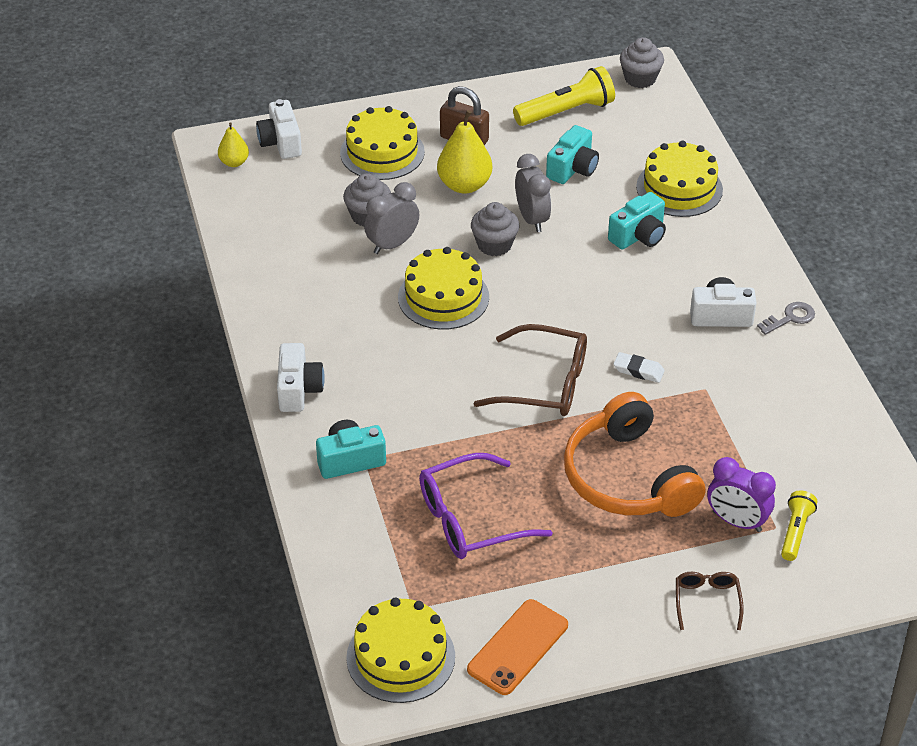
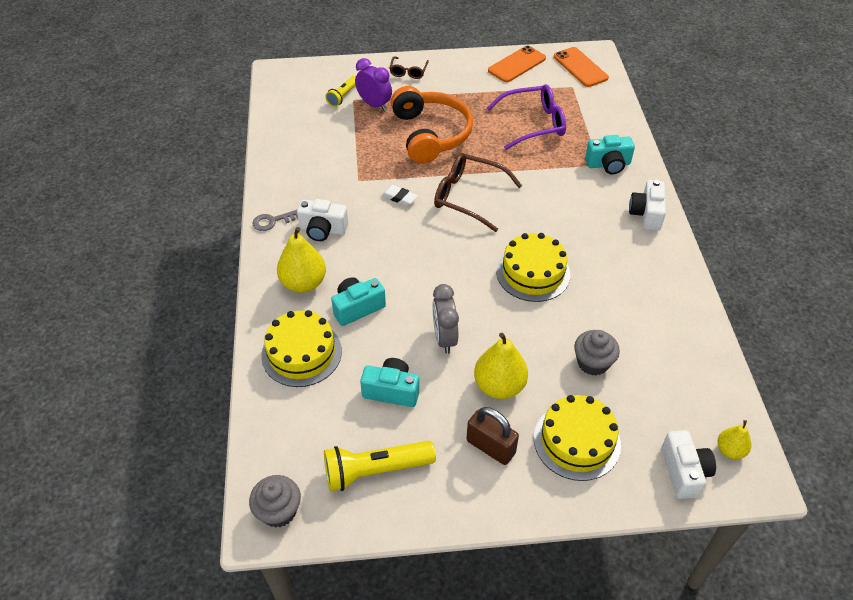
camera: 170 degrees left, 5 degrees up
yellow cake [346,597,455,703] -> orange phone [554,47,609,87]
grey clock [364,182,419,254] -> none
grey cupcake [471,202,519,256] -> none
turquoise camera [546,125,599,184] -> turquoise camera turned 60 degrees clockwise [360,358,419,407]
none -> yellow pear [277,227,326,293]

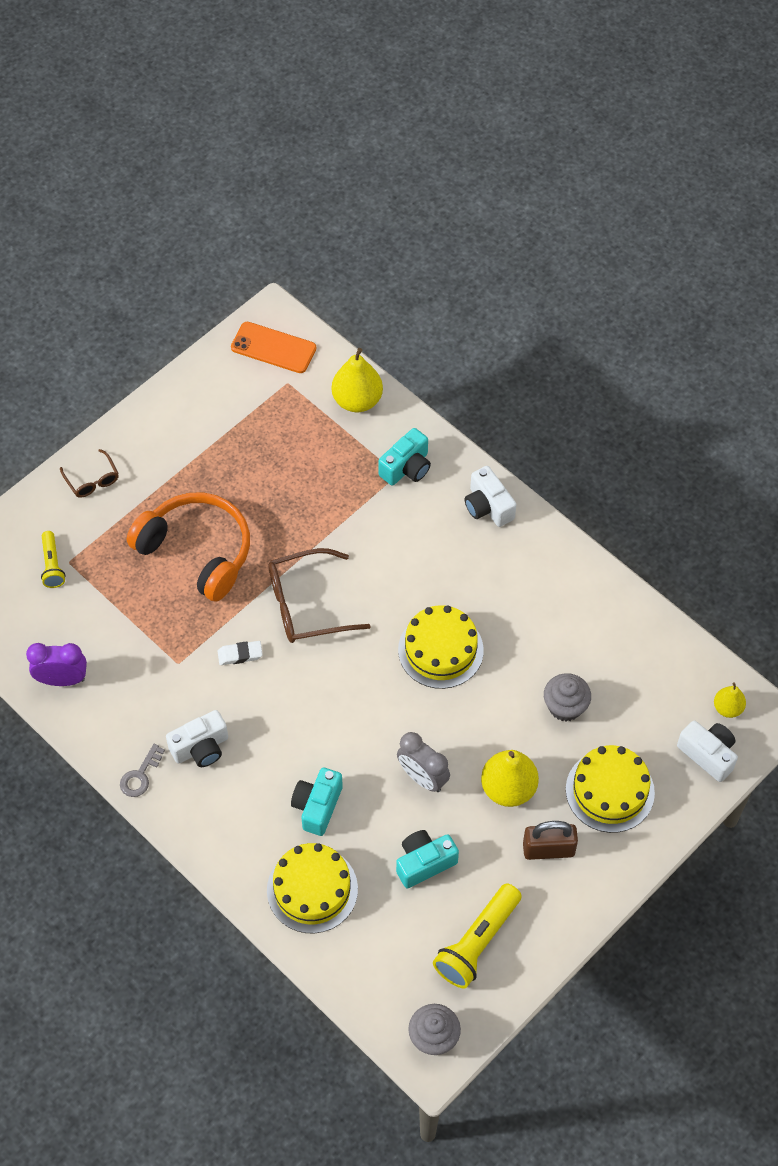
camera: 40 degrees left, 10 degrees up
yellow pear [277,227,326,293] -> yellow pear moved to [332,348,383,412]
purple clock [355,58,392,111] -> purple clock moved to [26,643,87,686]
purple glasses [487,84,566,150] -> none
orange phone [488,45,546,82] -> none

